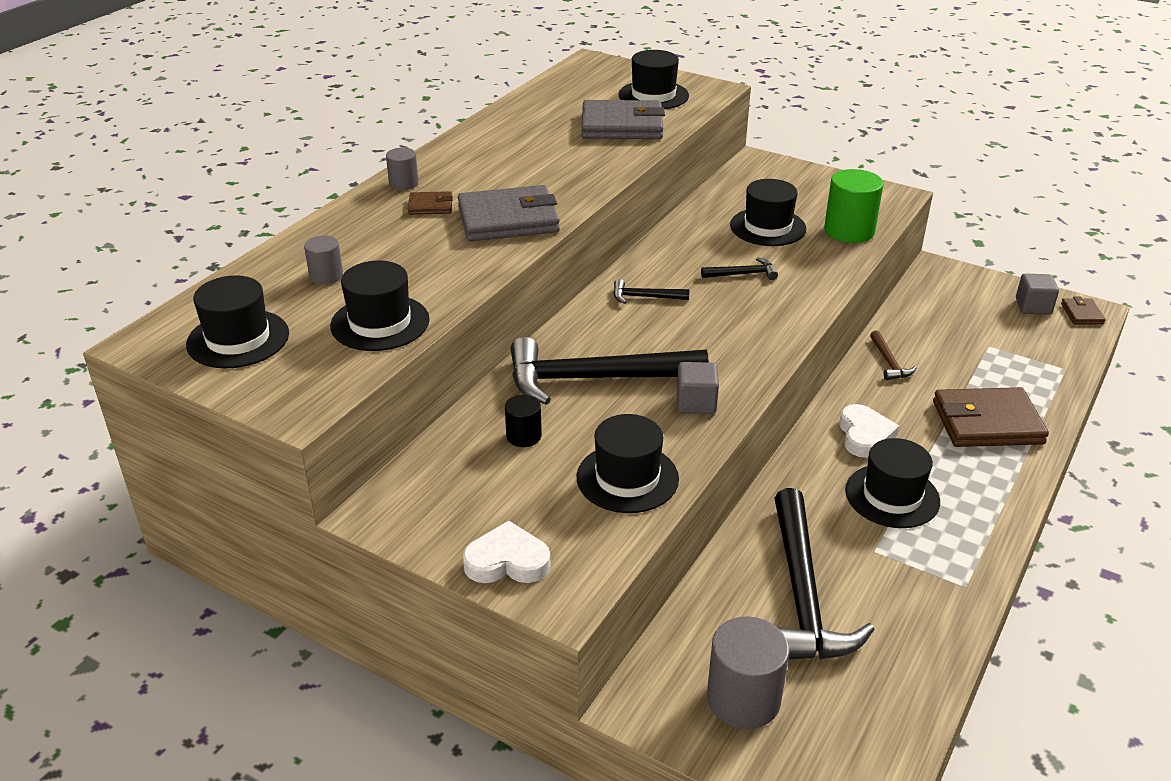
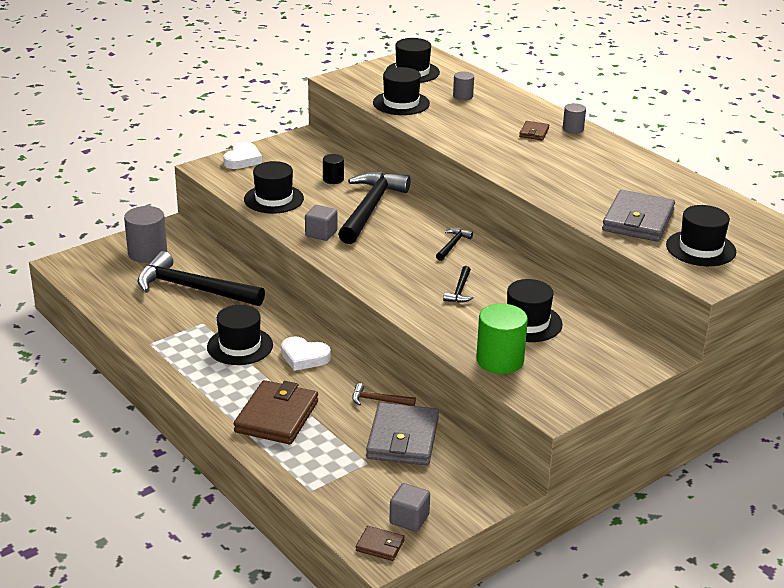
camera: 110 degrees right, 5 degrees down
grey wallet [458,185,560,241] -> grey wallet moved to [366,403,439,465]

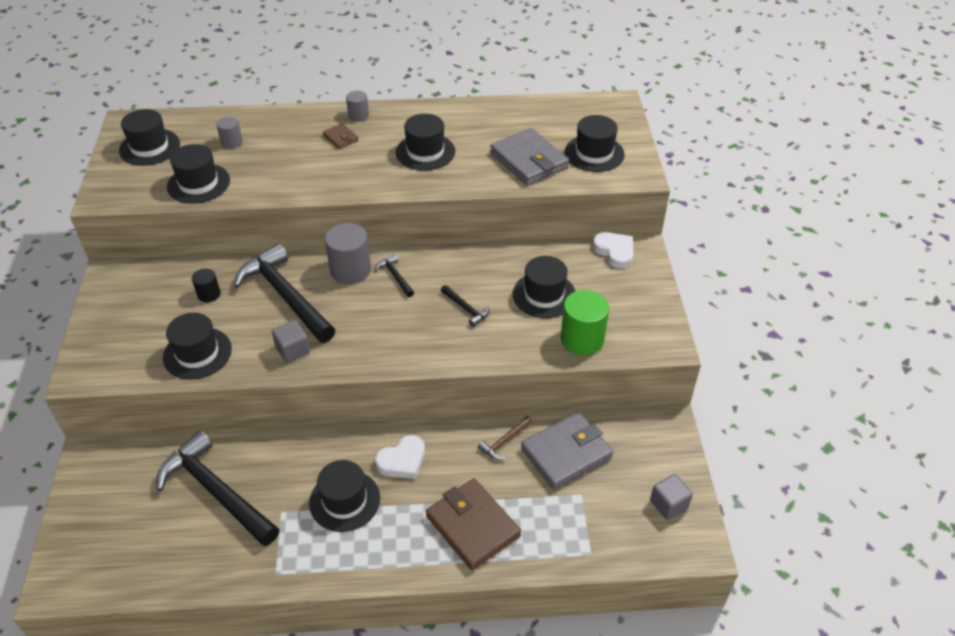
camera: 55 degrees left, 15 degrees up
grey cylinder [124,206,167,263] -> grey cylinder moved to [325,223,371,284]
black hammer [137,251,265,306] -> black hammer turned 75 degrees clockwise [157,431,279,546]
white heart [223,142,262,169] -> white heart moved to [593,232,634,269]
brown wallet [356,526,405,561] -> none
grey wallet [366,403,439,465] -> grey wallet turned 75 degrees counterclockwise [521,412,613,490]
none -> black hat [396,114,455,171]

